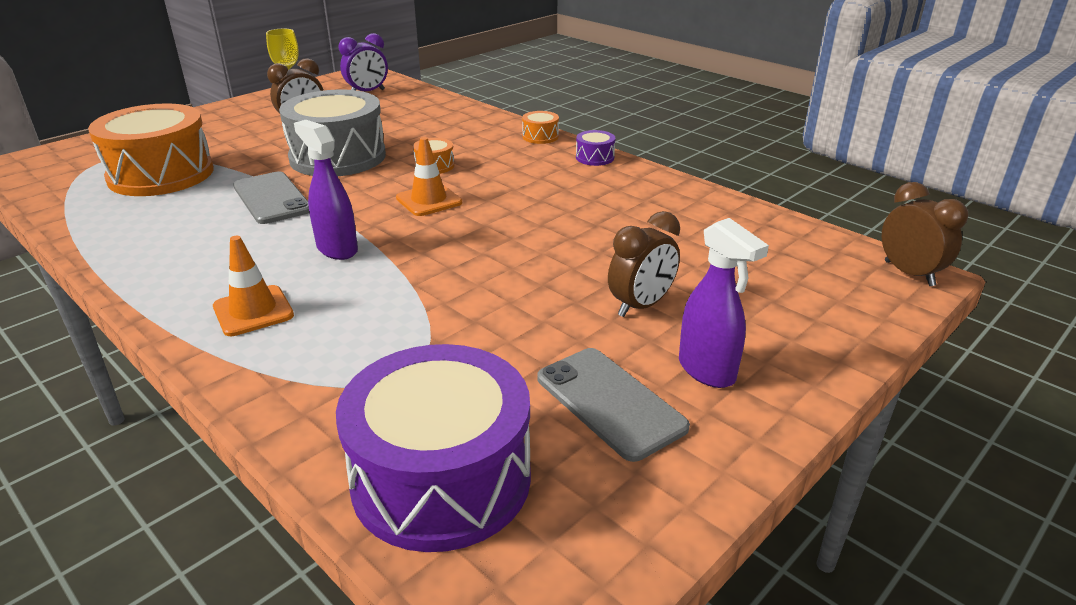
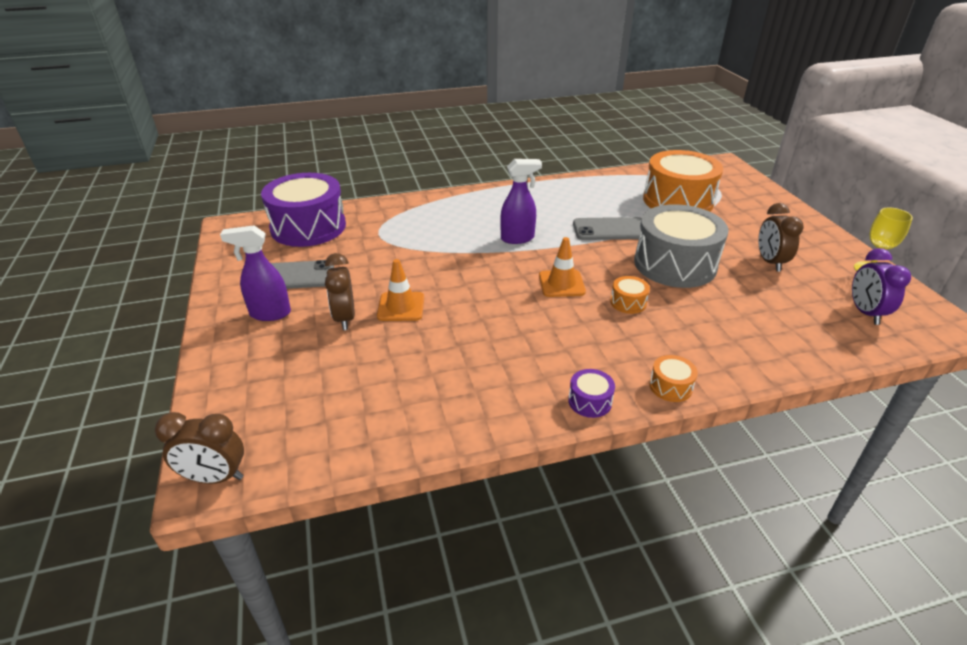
camera: 120 degrees right, 5 degrees up
orange traffic cone [213,236,294,336] -> orange traffic cone moved to [377,259,424,321]

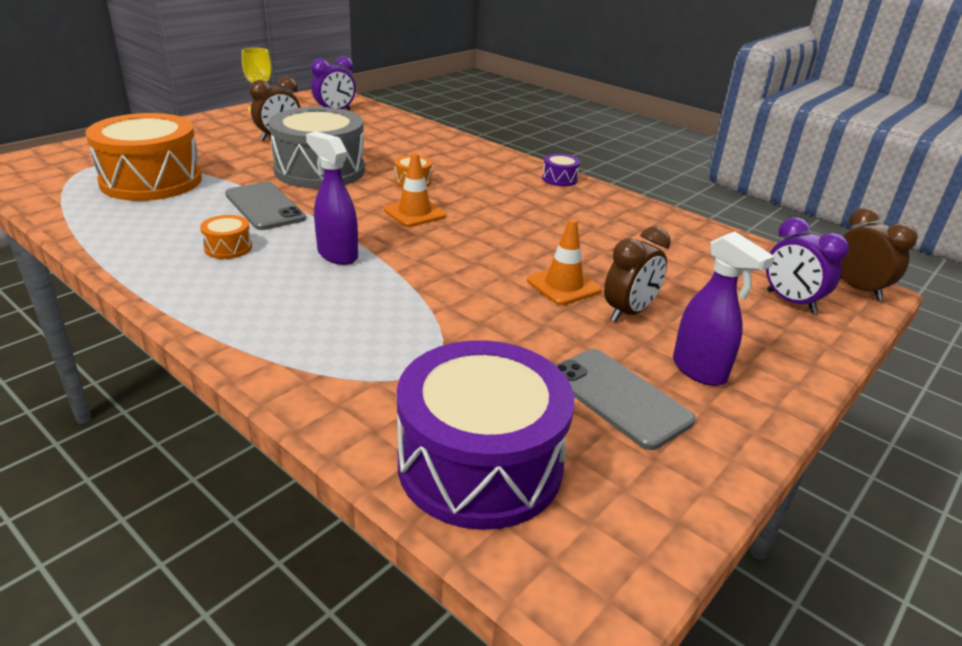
camera: 125 degrees left, 5 degrees down
orange drum [649,355,698,402] -> orange drum moved to [200,215,252,259]
none -> purple clock [766,217,849,313]

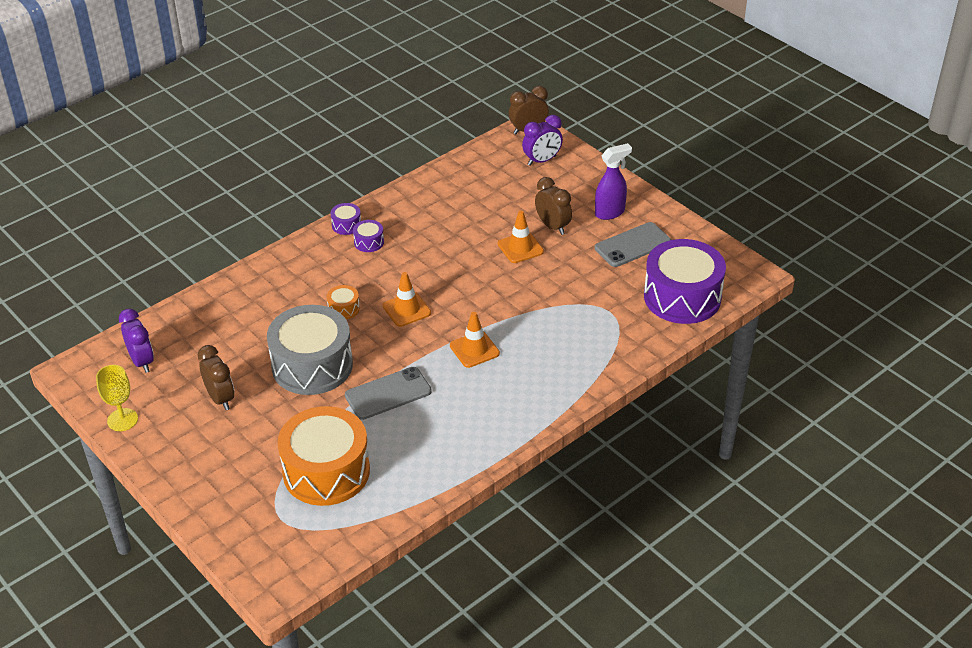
camera: 80 degrees left, 10 degrees up
orange drum [200,215,252,259] -> none
purple spray bottle [306,131,358,265] -> orange traffic cone [450,312,500,368]
none -> purple drum [353,220,384,252]

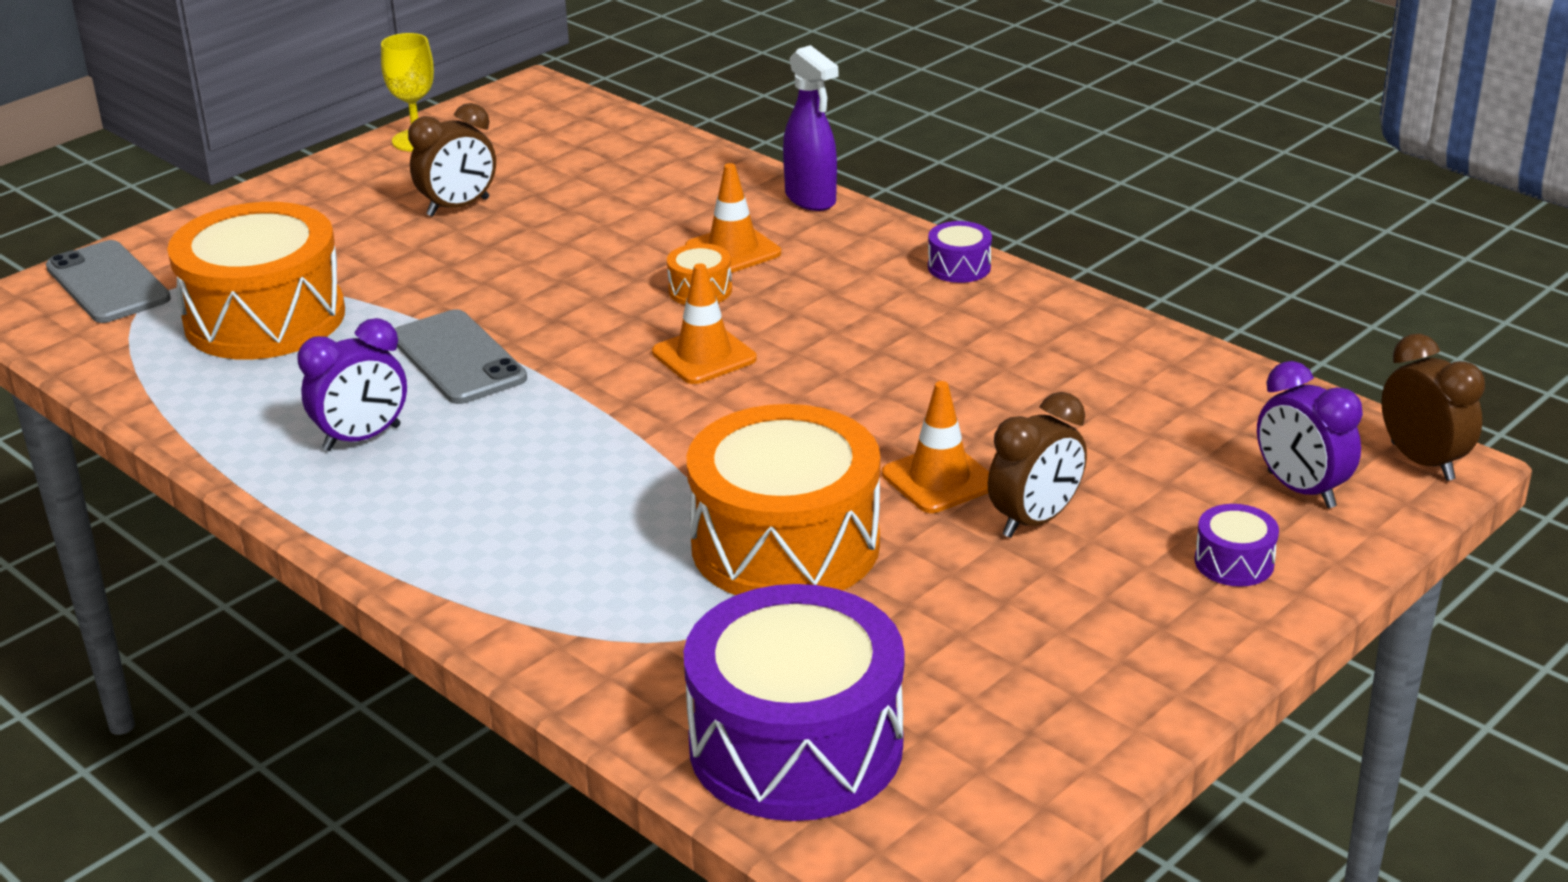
camera: 85 degrees right, 10 degrees down
purple clock [119,309,154,373] -> purple clock moved to [297,318,407,451]
grey drum [267,305,353,395] -> none
purple drum [353,220,384,252] -> purple drum moved to [1195,504,1279,587]
orange traffic cone [450,312,500,368] -> orange traffic cone moved to [685,163,781,273]
purple spray bottle [595,143,632,220] -> purple spray bottle moved to [783,45,838,211]
grey phone [595,222,671,267] -> grey phone moved to [46,240,171,323]
none -> orange drum [687,404,880,595]

